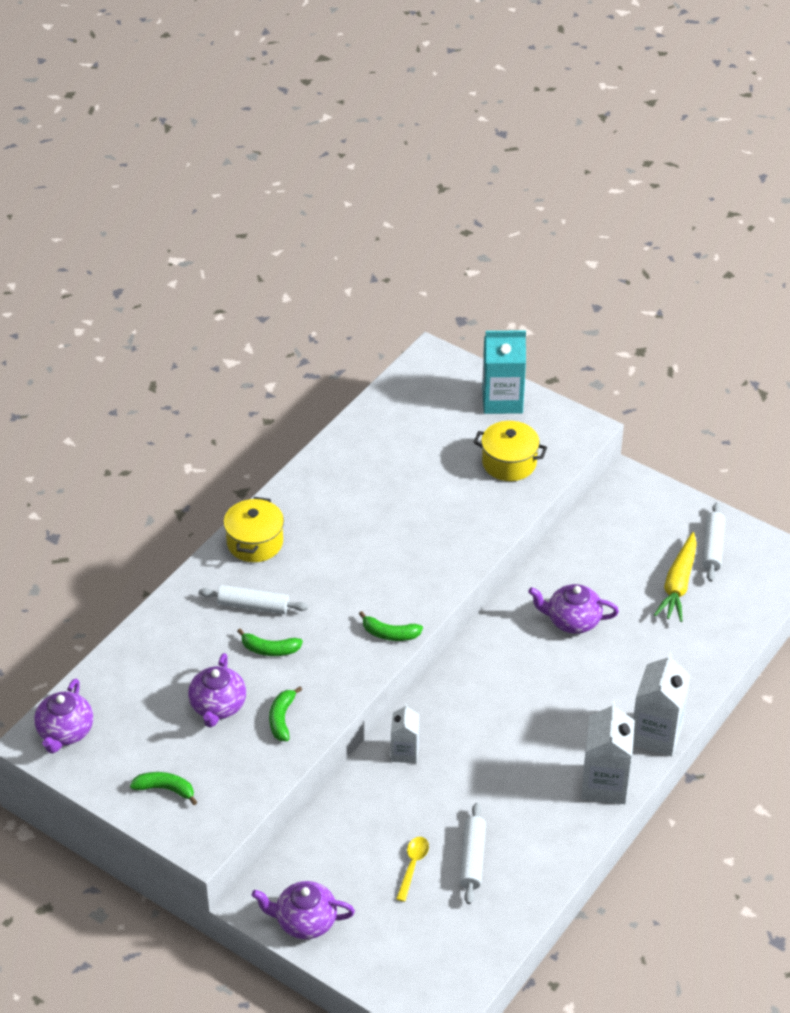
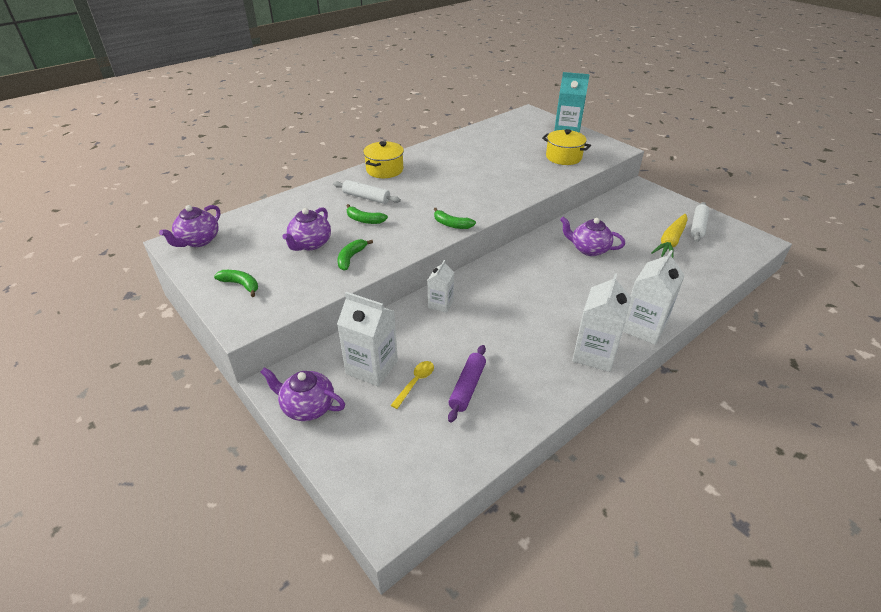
camera: 15 degrees right, 5 degrees down
white rolling pin [460,803,486,904] -> purple rolling pin [448,345,486,423]
none -> white carton [337,292,398,387]

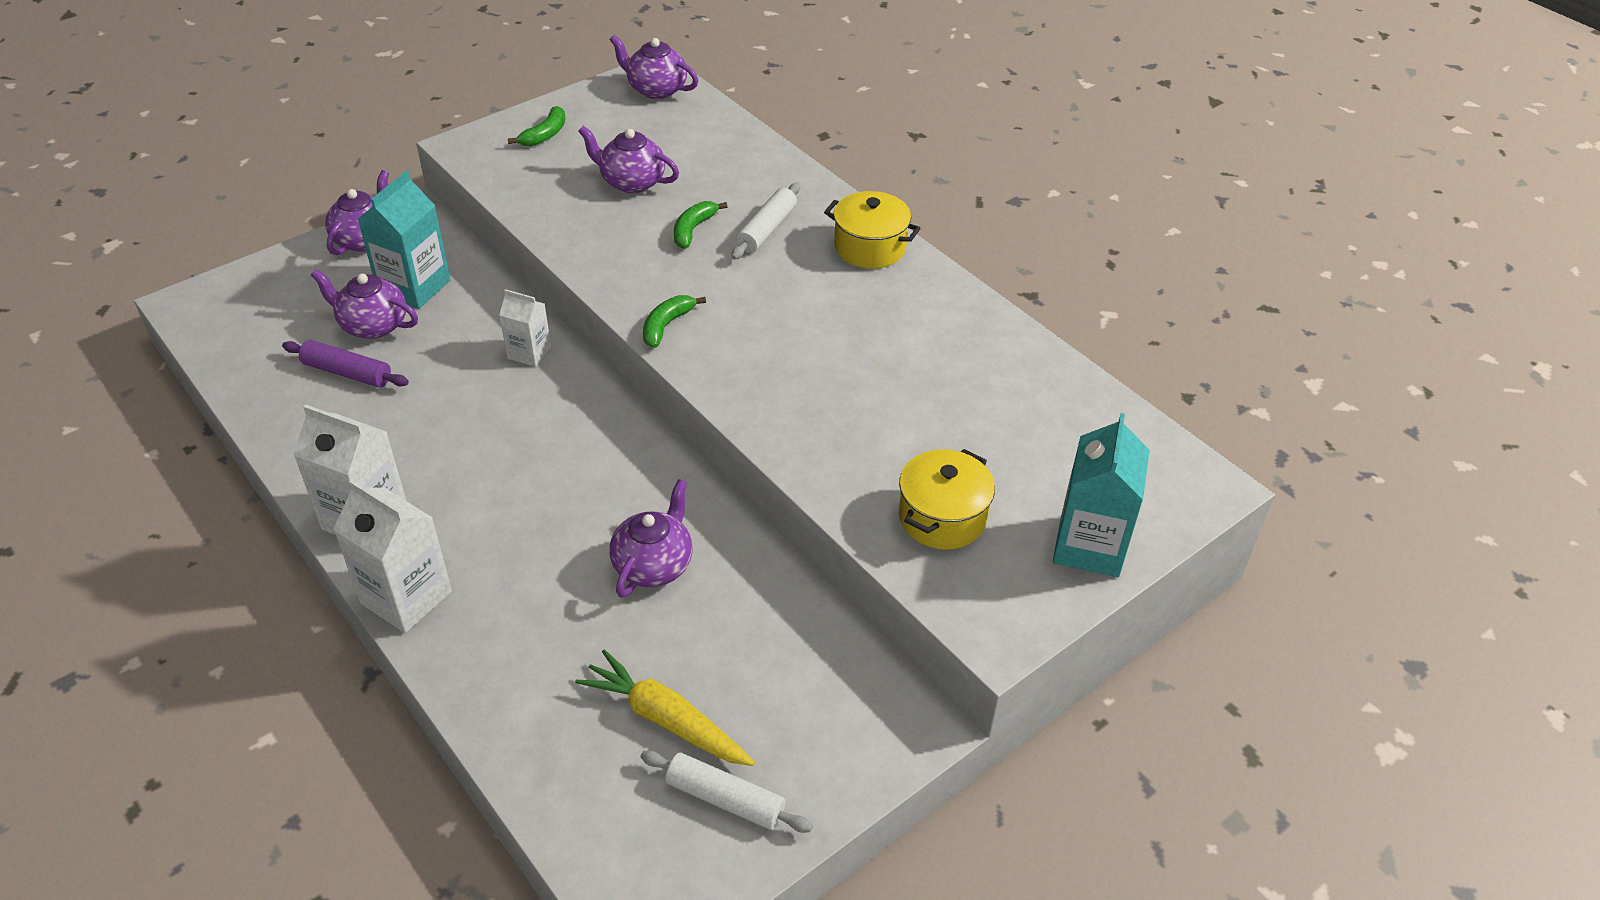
camera: 90 degrees right, 5 degrees up
green banana [337,239,373,270] -> none
white carton [337,292,398,387] -> turquoise carton [358,171,451,309]
yellow spoon [391,361,434,409] -> purple teapot [311,269,418,339]

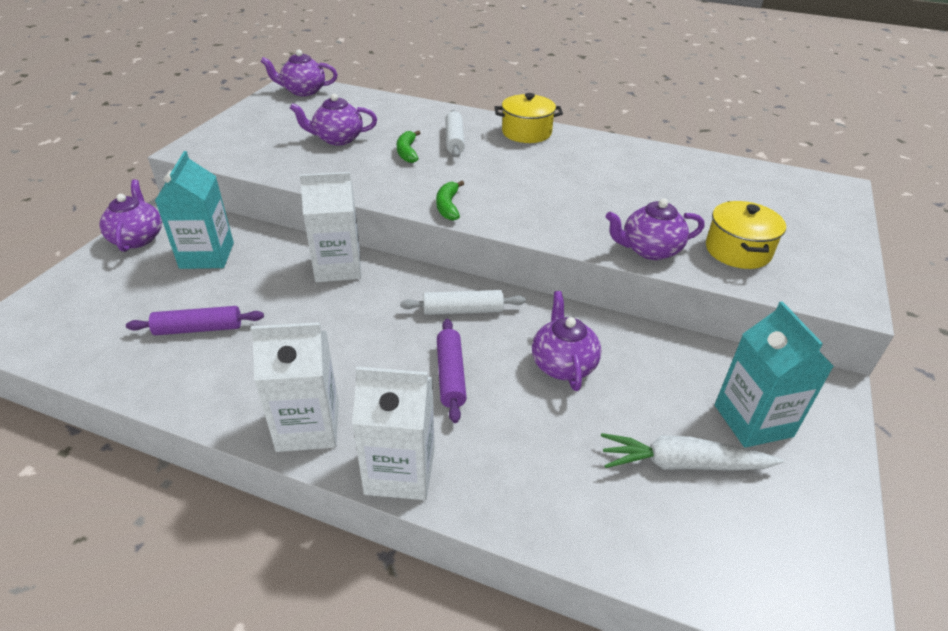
camera: 30 degrees left, 5 degrees down
purple teapot [311,269,418,339] -> purple teapot moved to [606,199,704,260]
white carton [499,289,551,367] -> white carton [300,172,361,282], size x1.68
green banana [508,106,565,146] -> none
yellow carrot [575,650,755,766] -> white carrot [601,433,784,471]
white rolling pin [641,750,813,833] -> white rolling pin moved to [400,290,526,315]
turquoise carton [1053,413,1150,577] -> turquoise carton moved to [715,301,834,448]
none -> purple rolling pin [437,319,467,423]

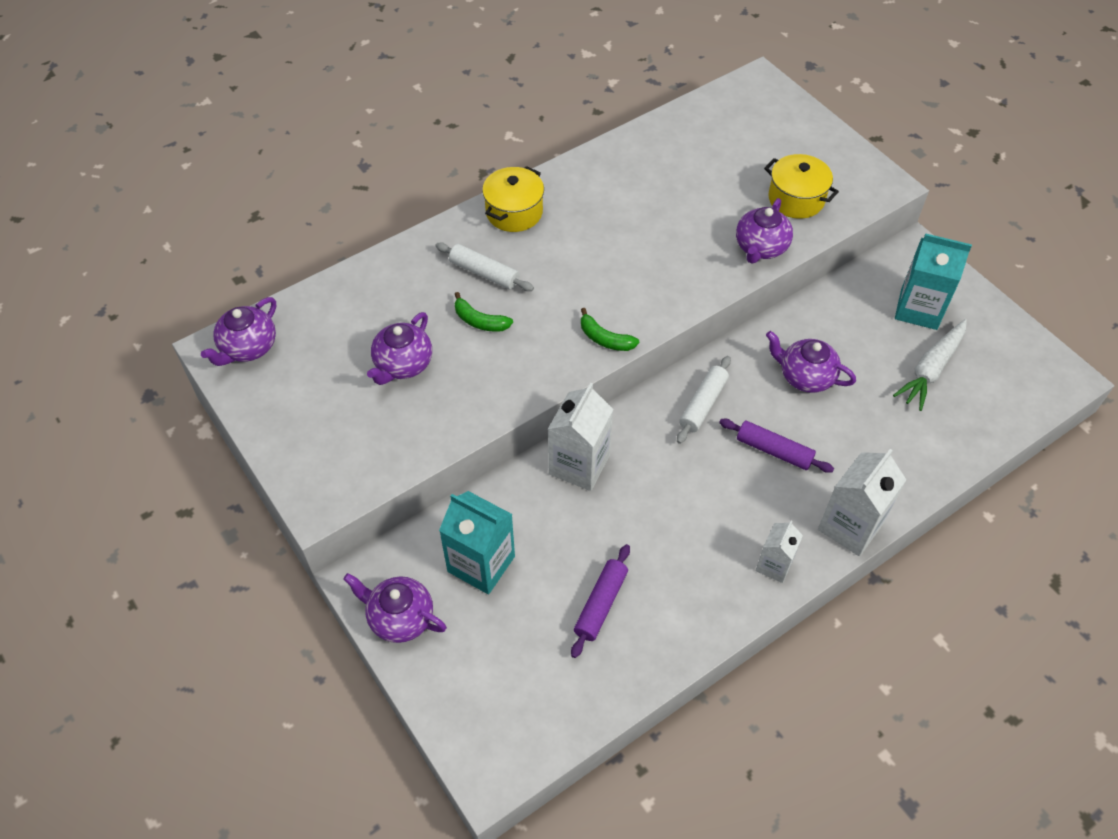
camera: 55 degrees left, 15 degrees up
white carton [251,322,339,452] -> white carton [756,520,803,583], size x0.59

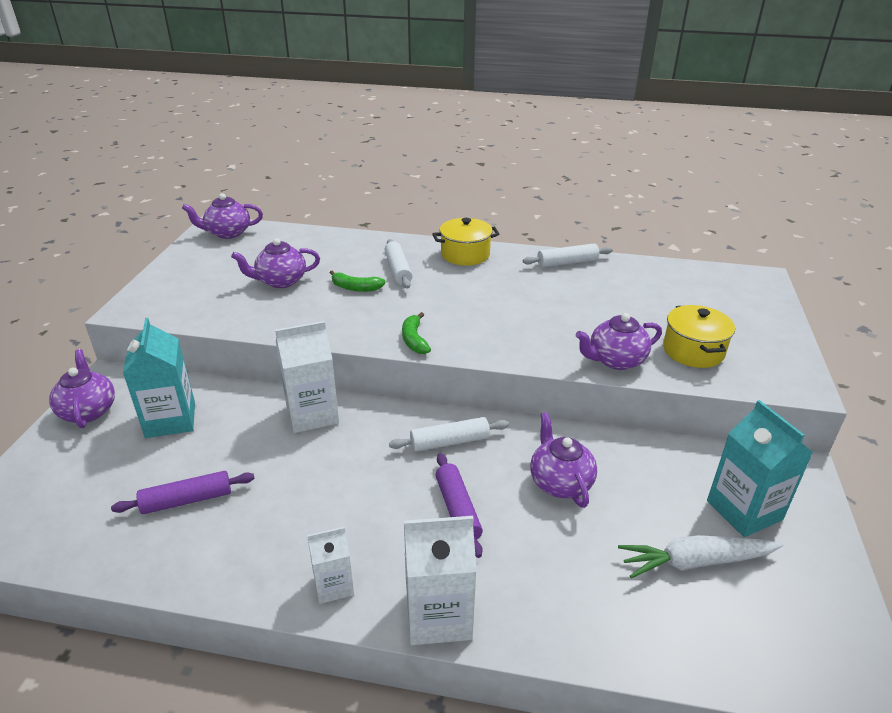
camera: 45 degrees right, 20 degrees down
green banana [454,292,513,332] -> green banana turned 60 degrees counterclockwise [330,270,386,292]
none -> white rolling pin [523,243,613,268]

